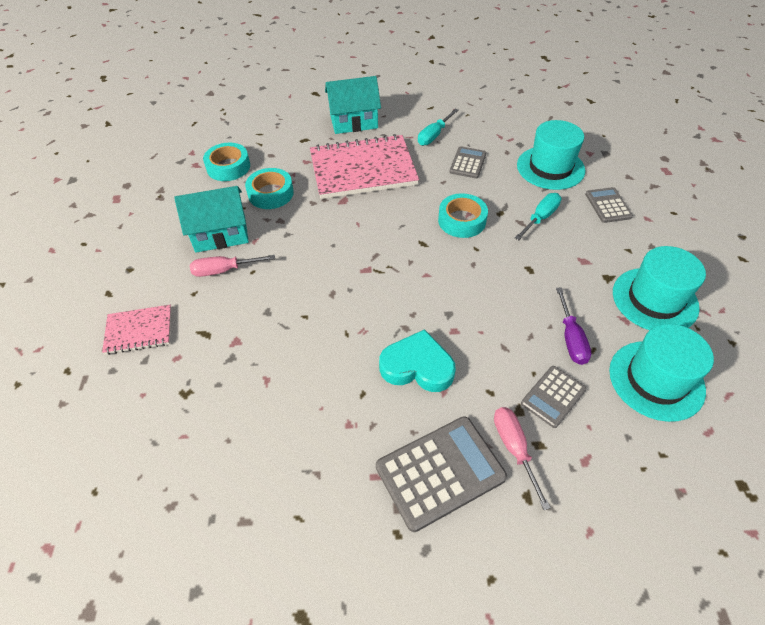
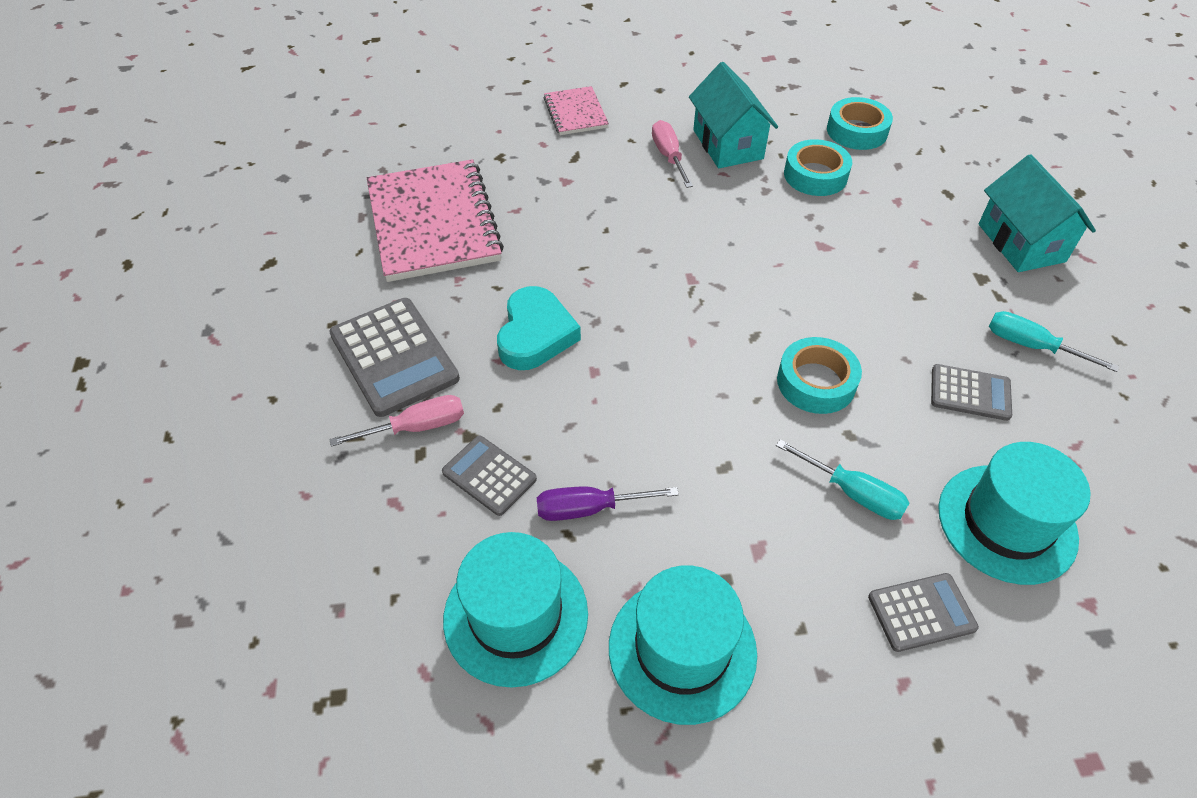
camera: 85 degrees right, 0 degrees up
pink notebook [310,134,419,199] -> pink notebook moved to [367,159,504,282]

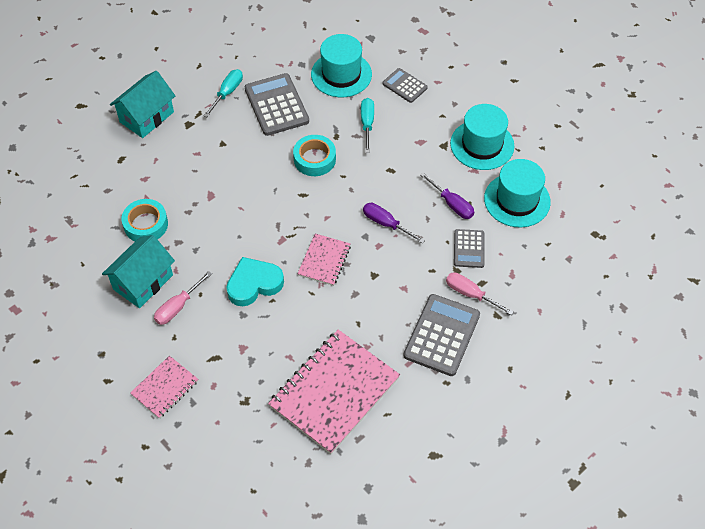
camera: 125 degrees left, 5 degrees up
turquoise heart [497,286,581,370] -> turquoise heart moved to [226,257,284,306]
turquoise tape [827,97,893,150] -> none
grey calculator [931,364,1012,421] -> grey calculator [245,73,309,136], size x1.73
turquoise screwdriver [989,311,1119,372] -> turquoise screwdriver turned 150 degrees counterclockwise [203,69,243,117]
none -> pink notebook [297,234,351,286]
none -> purple screwdriver [363,203,425,244]

